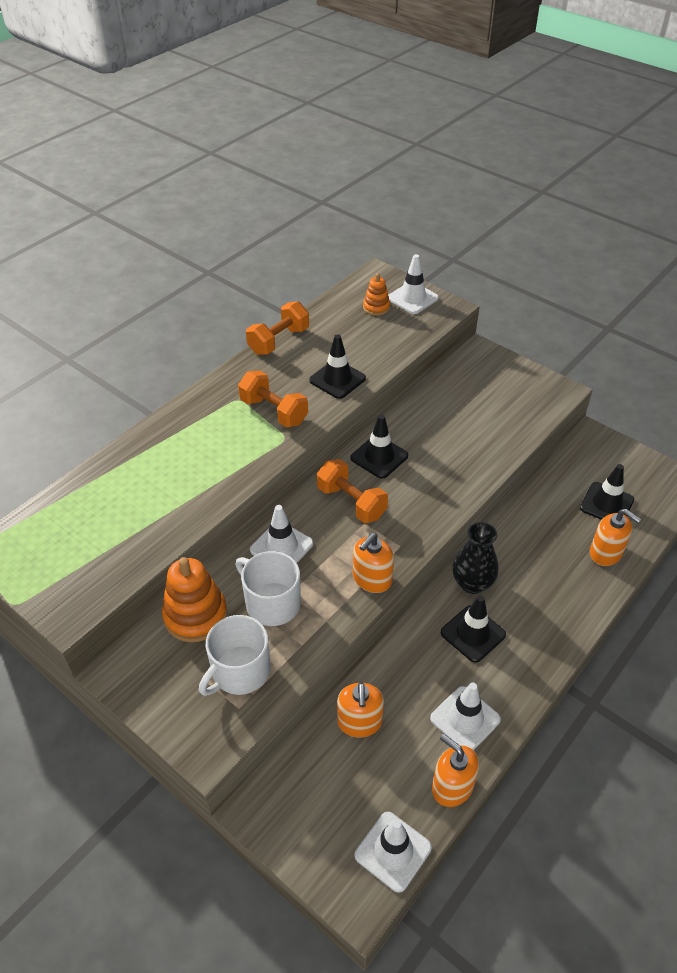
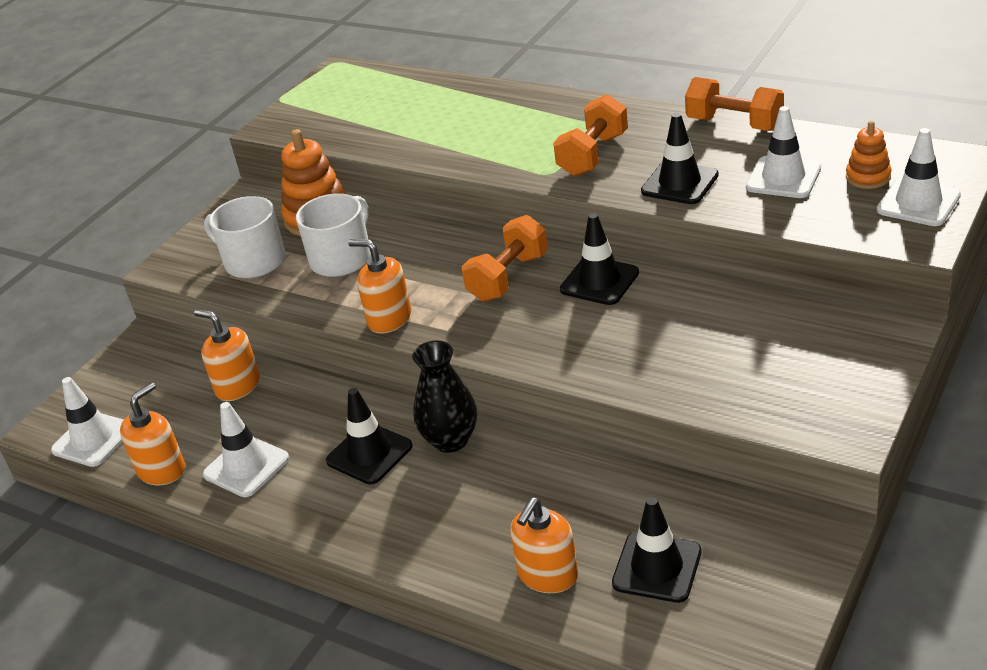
camera: 85 degrees right, 10 degrees down
white traffic cone [250,505,313,563] -> white traffic cone moved to [746,106,821,198]
orange soap dispenser [337,682,384,738] -> orange soap dispenser turned 45 degrees clockwise [194,309,260,401]

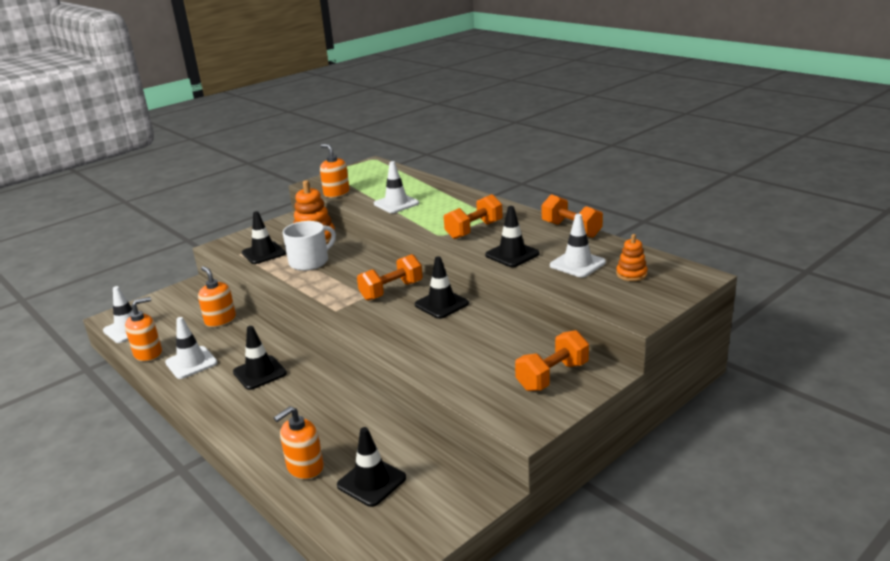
camera: 15 degrees right, 10 degrees down
white mug [204,196,286,279] -> black traffic cone [242,211,286,264]
orange soap dispenser [348,239,411,334] -> orange soap dispenser moved to [320,144,350,198]
black vase [412,340,477,453] -> none
white traffic cone [877,128,961,226] -> white traffic cone moved to [374,161,419,213]
none -> orange dumbbell [515,330,589,391]

